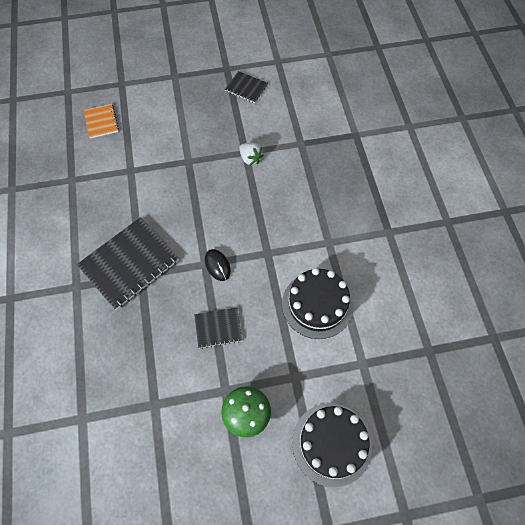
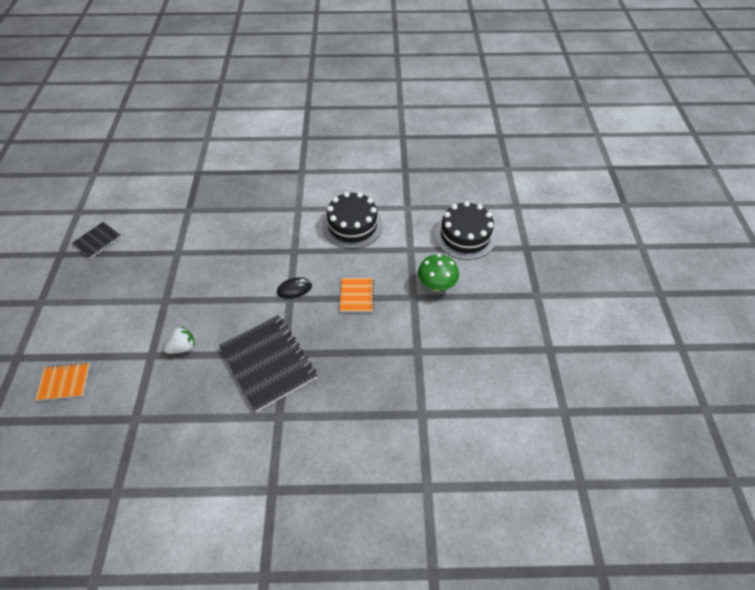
camera: 80 degrees left, 10 degrees down
black notebook [194,308,242,349] -> orange notebook [340,278,374,312]
white strawberry [239,143,264,166] -> white strawberry moved to [164,326,195,354]

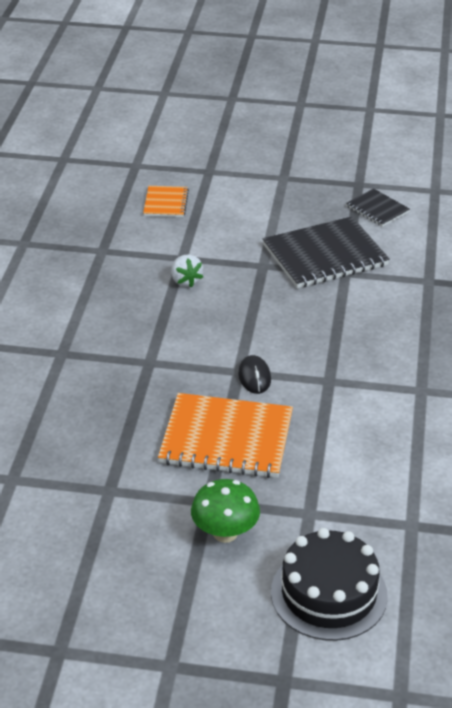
camera: 100 degrees right, 15 degrees down
black notebook [219,315,317,412] -> black notebook moved to [263,216,390,288]
black cake [323,192,383,249] -> none
orange notebook [340,278,374,312] -> orange notebook [158,393,293,478], size x1.93

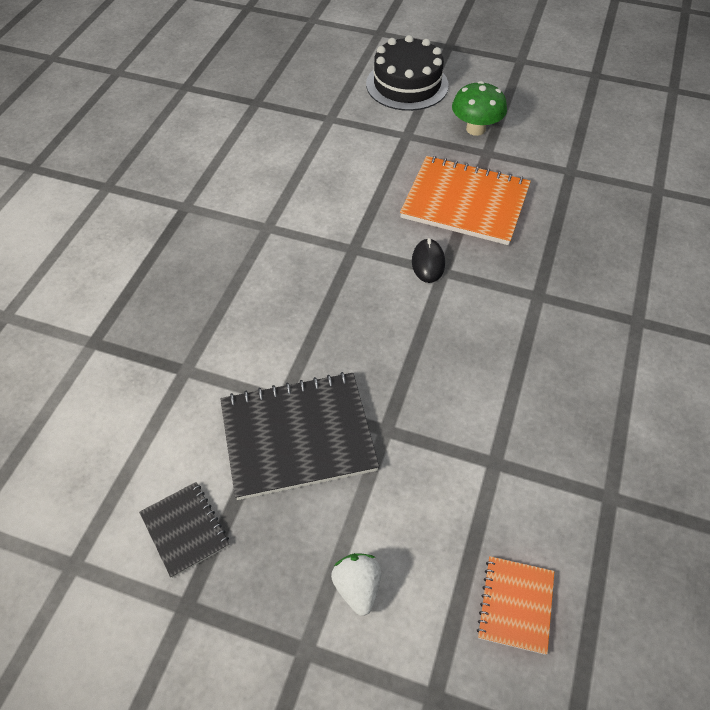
camera: 170 degrees left, 15 degrees up
white strawberry [171,255,203,288] -> white strawberry moved to [331,553,381,616]

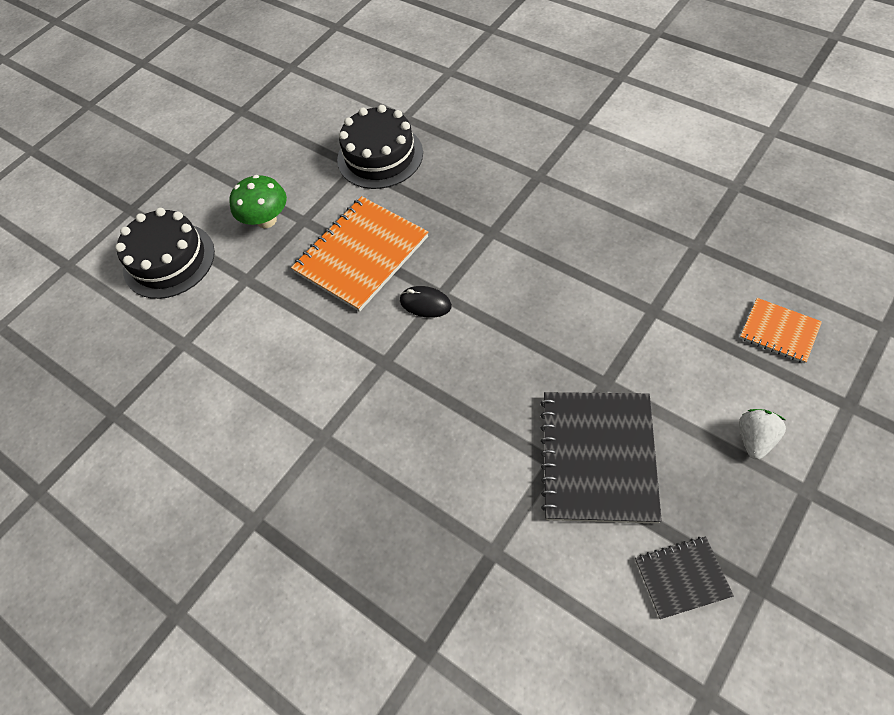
camera: 65 degrees left, 5 degrees up
white strawberry [331,553,381,616] -> white strawberry turned 105 degrees clockwise [739,409,786,460]
none -> black cake [337,105,423,189]

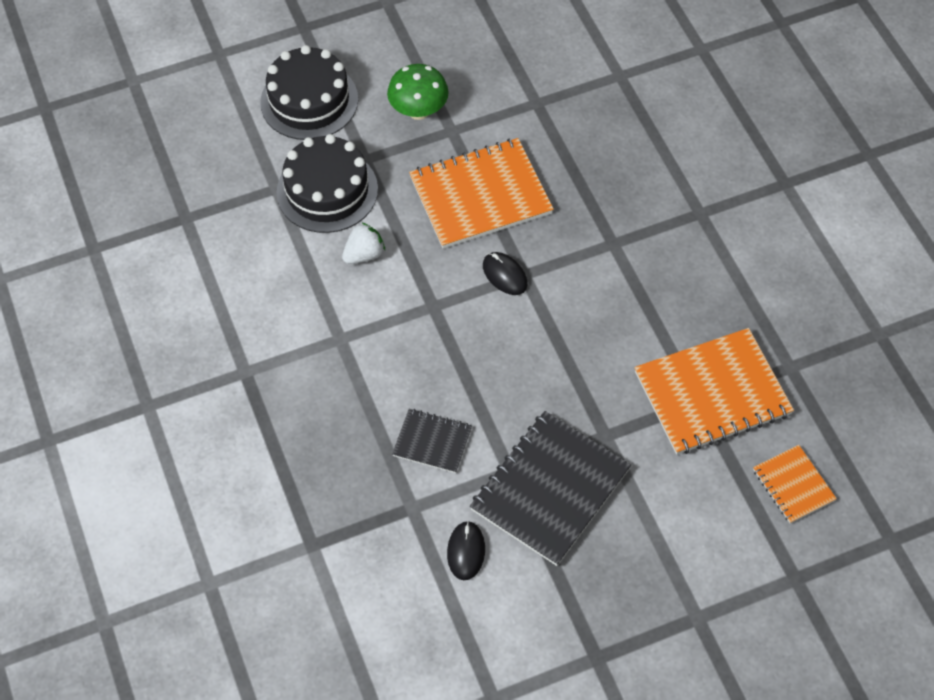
camera: 25 degrees right, 0 degrees up
black cake [337,105,423,189] -> black cake moved to [277,134,378,233]
black notebook [635,537,734,619] -> black notebook moved to [392,409,472,473]
white strawberry [739,409,786,460] -> white strawberry moved to [342,222,385,264]
none -> black mouse [447,521,485,580]
none -> orange notebook [634,328,794,455]

